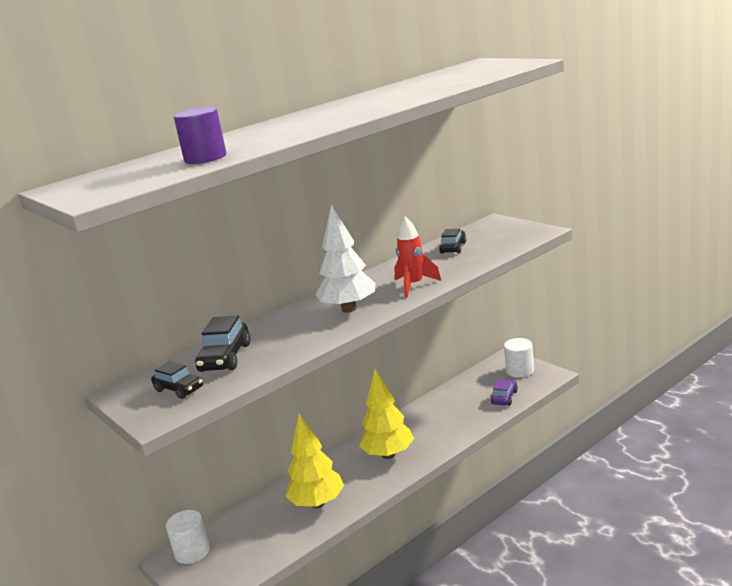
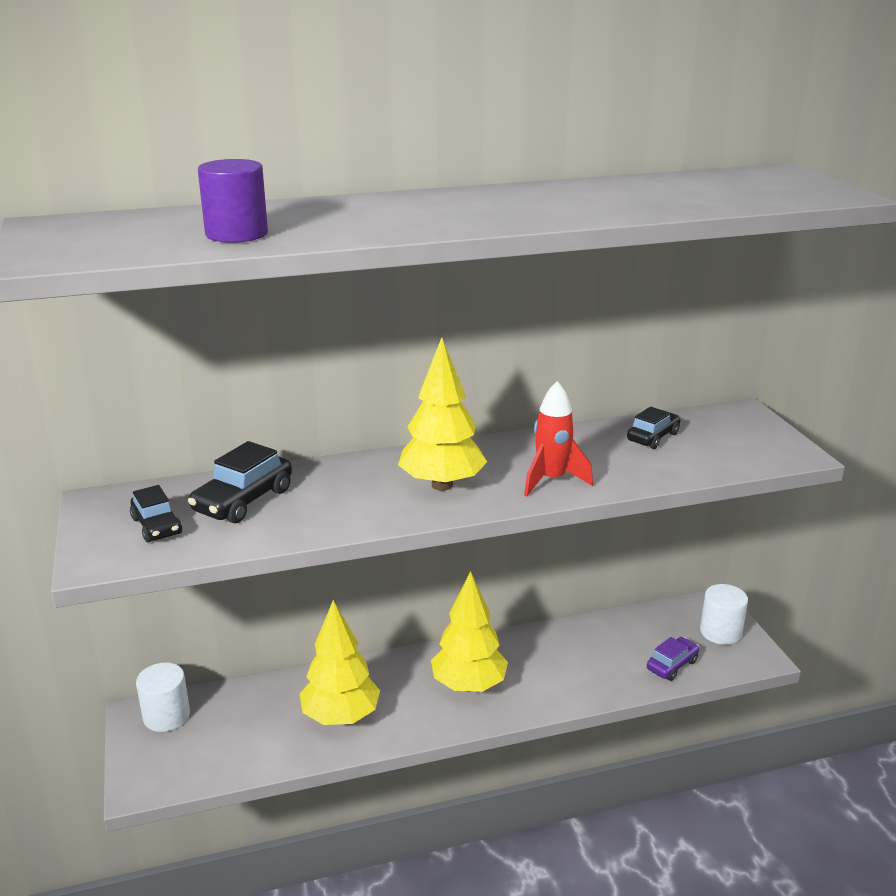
camera: 20 degrees right, 5 degrees up
white tree [315,204,375,312] -> yellow tree [398,337,487,491]

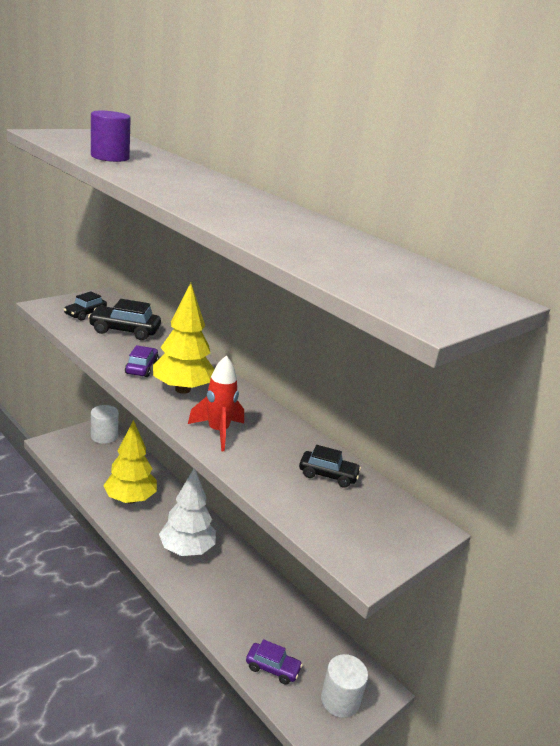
camera: 60 degrees right, 0 degrees up
yellow tree [431,571,508,692] -> white tree [159,469,216,556]
none -> purple car [125,345,159,377]

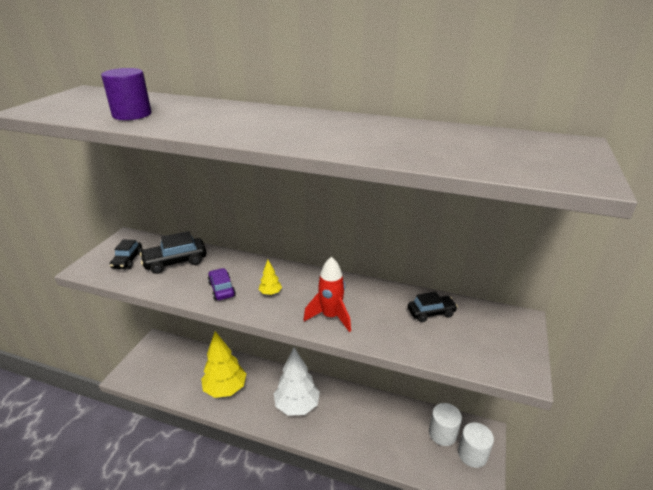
camera: 25 degrees left, 5 degrees up
white cylinder [91,405,119,444] -> white cylinder moved to [429,403,462,446]
yellow tree [153,283,214,394] -> yellow tree [259,260,282,295], size x0.42
purple car [246,639,303,685] -> none

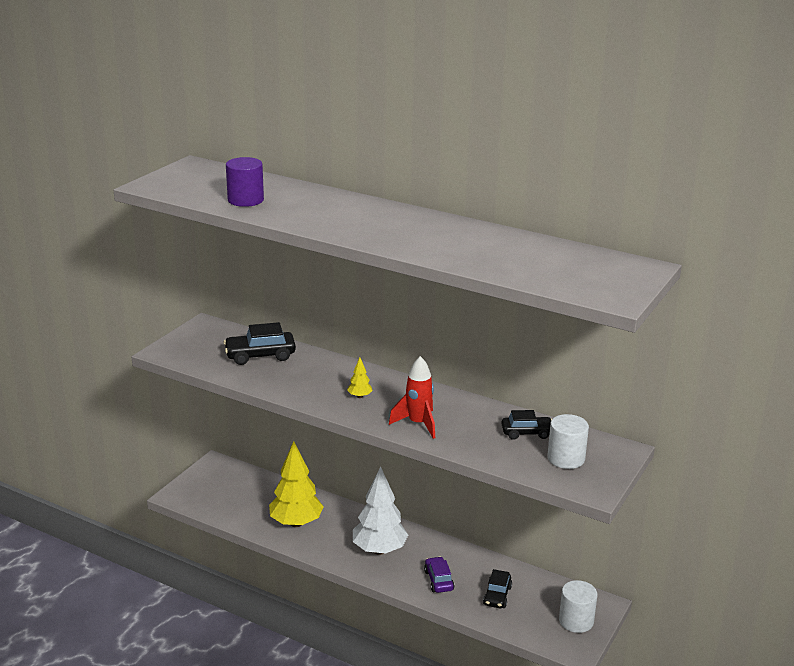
camera: 10 degrees right, 5 degrees down
black car [110,239,143,269] -> black car moved to [483,569,512,608]
purple car [208,268,236,301] -> purple car moved to [424,556,454,593]
white cylinder [429,403,462,446] -> white cylinder moved to [547,414,589,469]

